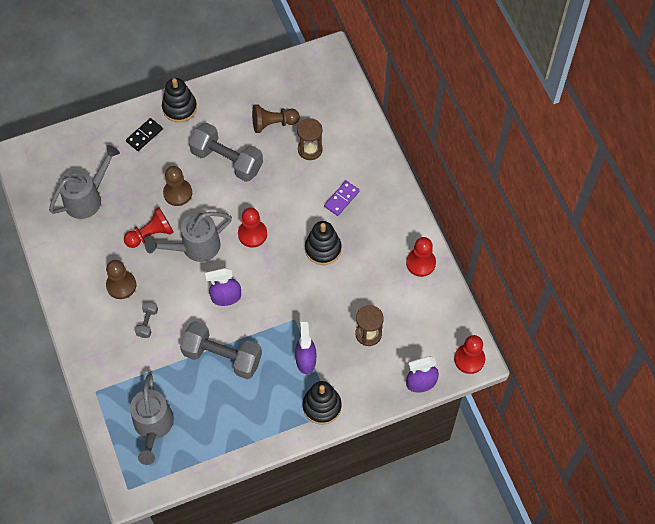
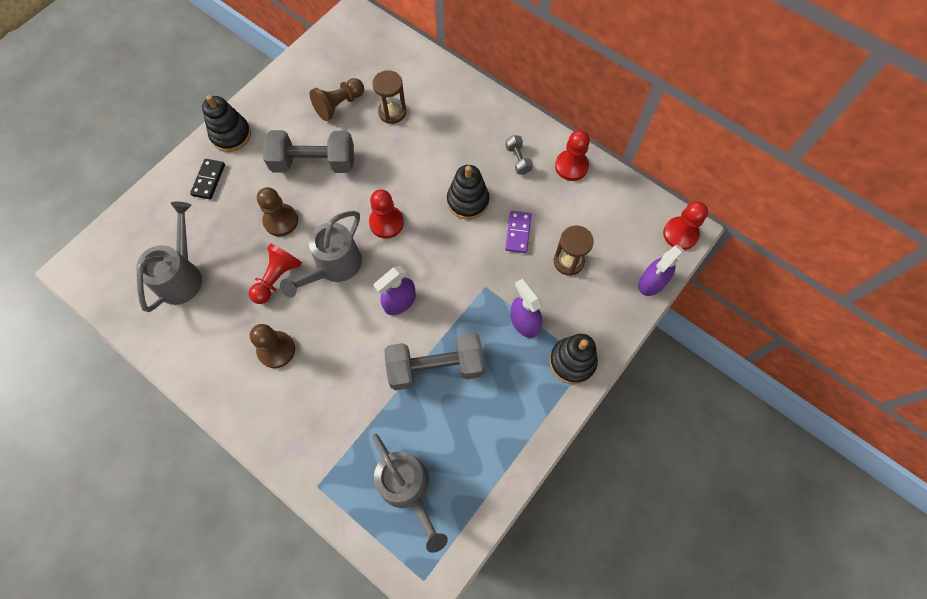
camera: 30 degrees left, 5 degrees up
grey dumbbell [135,302,158,338] -> grey dumbbell moved to [505,135,533,175]
purple domino [324,181,360,216] -> purple domino moved to [505,211,531,253]

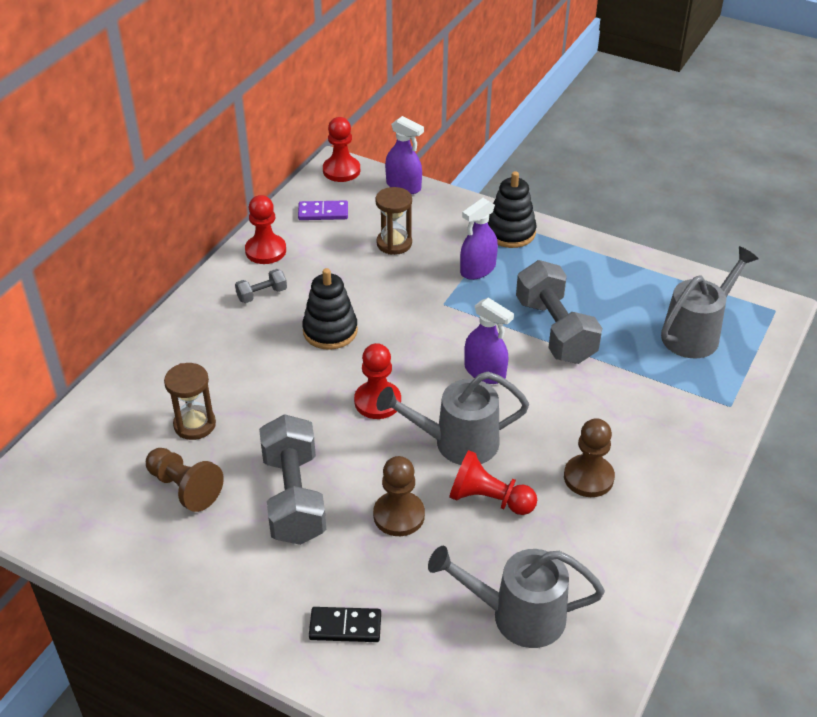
camera: 100 degrees left, 25 degrees down
black stacking toy [202,95,251,152] -> none
grey watering can [280,211,362,298] -> grey watering can turned 150 degrees clockwise [377,372,529,465]
purple domino [505,211,531,253] -> purple domino moved to [298,200,348,220]

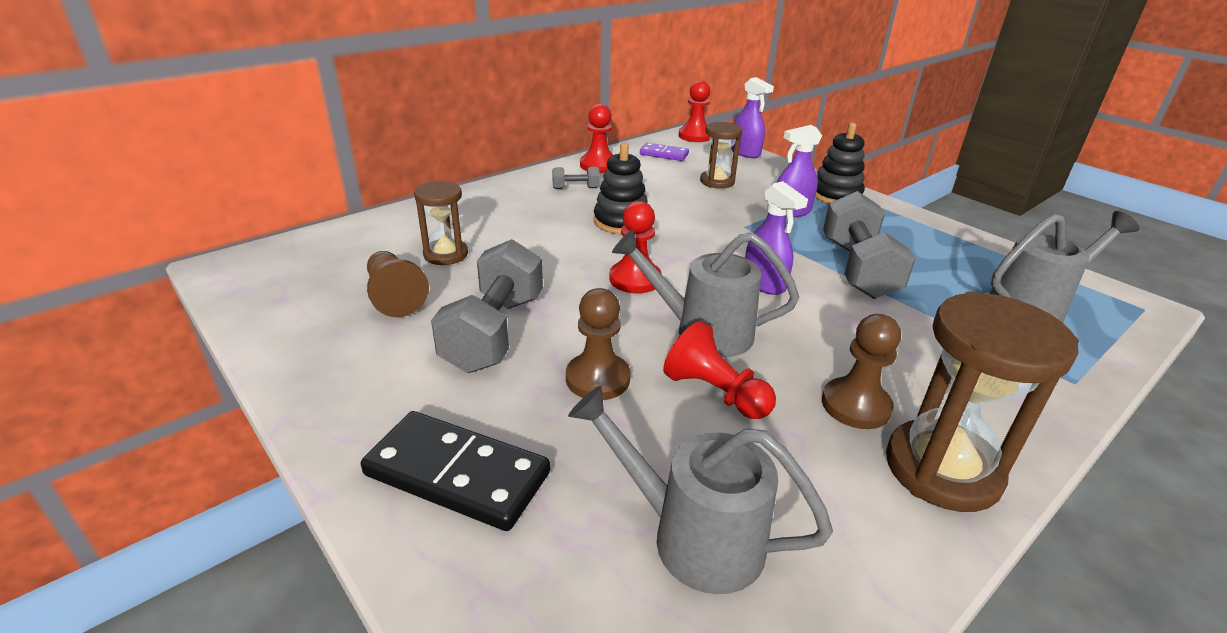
camera: 20 degrees right, 10 degrees down
black domino [309,607,381,642] -> black domino [361,411,550,531], size x1.75
none -> brown hourglass [886,291,1079,512]

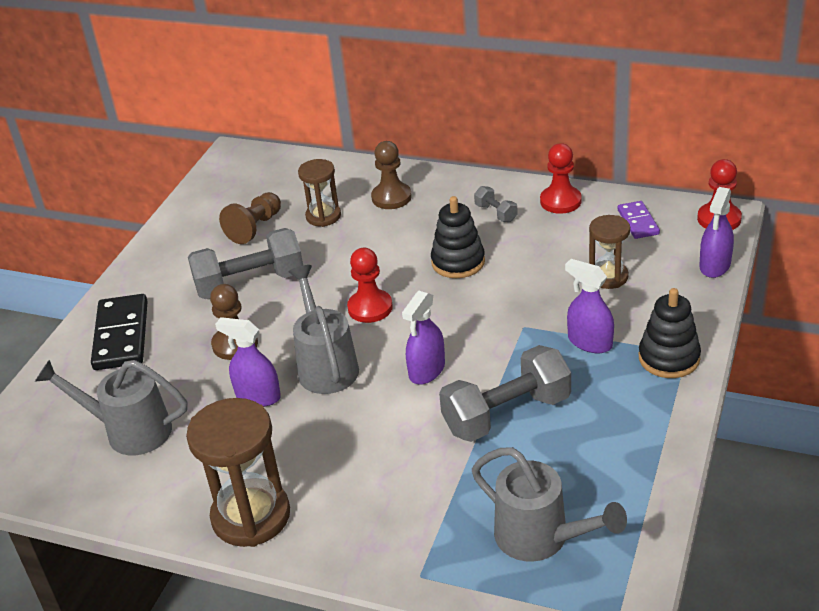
camera: 65 degrees right, 5 degrees up
grey watering can [568,385,833,594] -> grey watering can turned 75 degrees counterclockwise [35,360,187,455]
red pawn [663,321,776,419] -> purple spray bottle [215,317,281,407]
brown pawn [822,314,901,429] -> brown pawn moved to [371,141,412,209]

